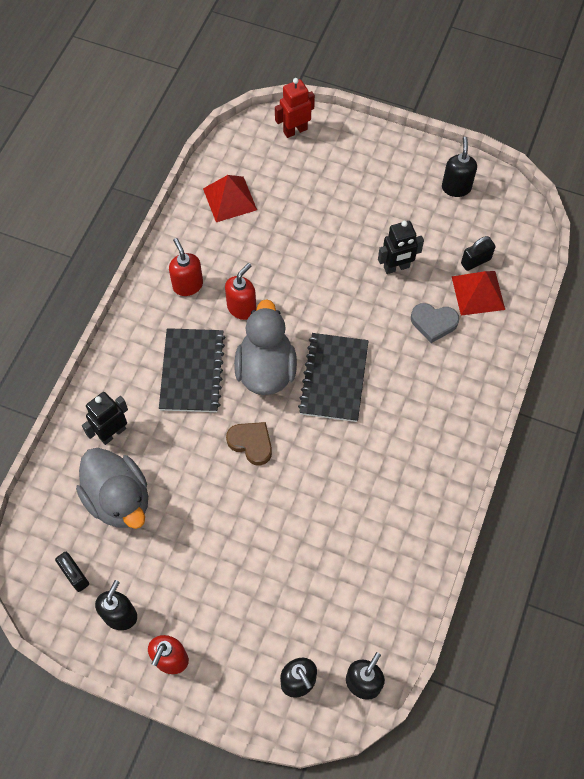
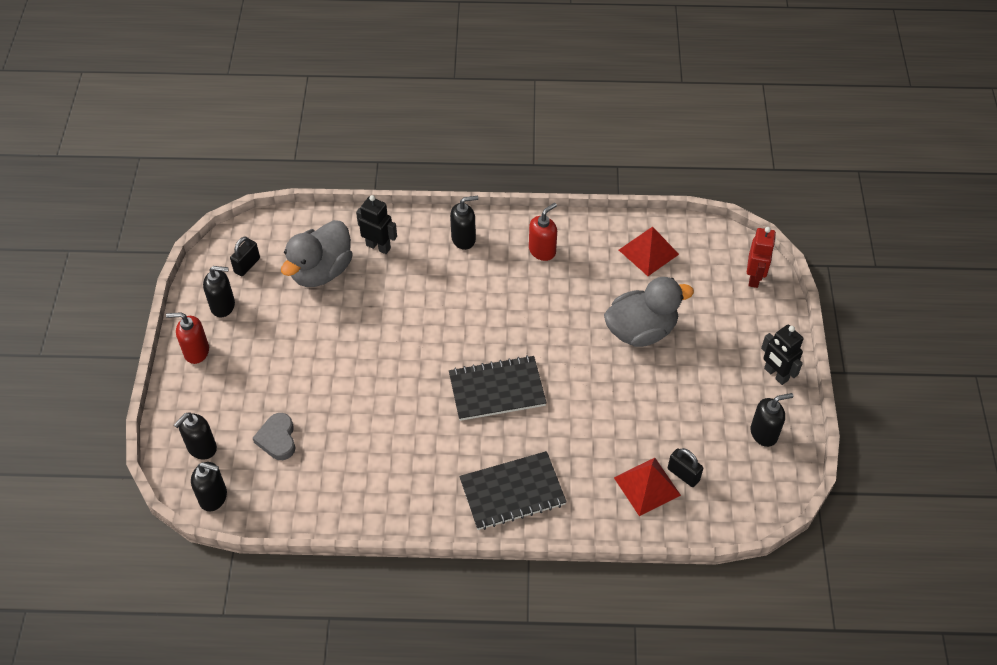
camera: 70 degrees right, 10 degrees down
black notebook [159,328,226,412] -> black notebook moved to [459,451,567,530]
red soap dispenser [225,263,256,320] -> none
brown heart [226,422,272,465] -> none
grey duck [234,299,297,395] -> grey duck moved to [604,277,694,347]
red robot [275,78,315,138] -> red robot turned 60 degrees clockwise [747,227,776,288]
black robot [378,221,424,274] -> black robot moved to [761,325,803,385]
grey heart [411,303,459,343] -> grey heart moved to [253,413,295,460]
none -> black soap dispenser [450,196,478,250]

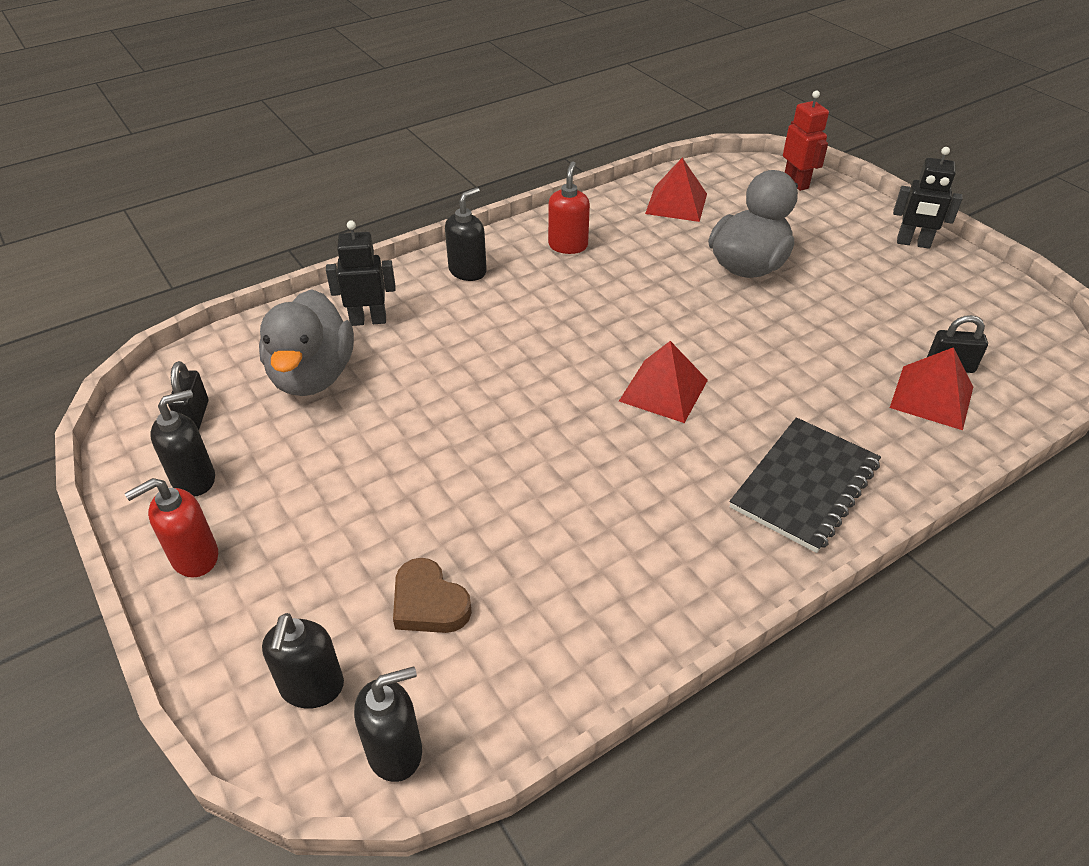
camera: 35 degrees left, 10 degrees down
grey heart [253,413,295,460] -> brown heart [393,558,472,633]
black notebook [449,355,547,421] -> red pyramid [619,341,708,423]
black soap dispenser [751,393,793,447] -> none

